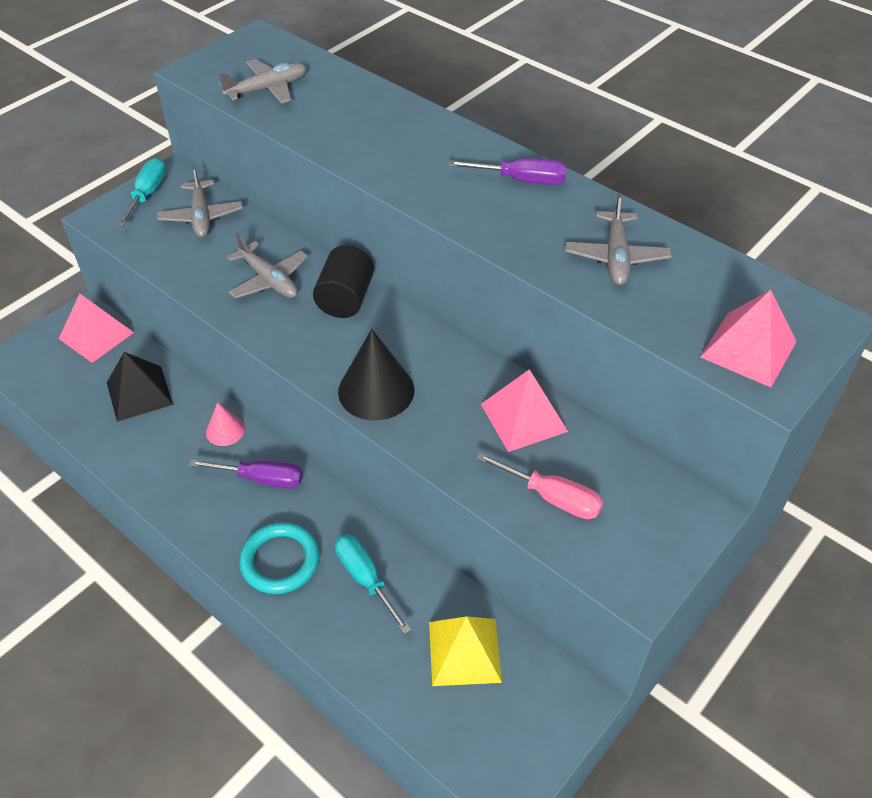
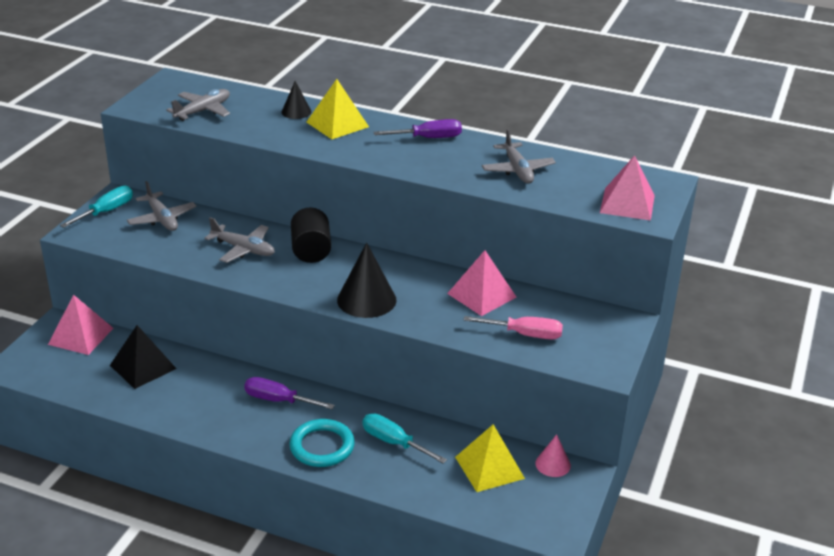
camera: 20 degrees left, 15 degrees down
turquoise screwdriver [116,158,166,227] -> turquoise screwdriver turned 45 degrees clockwise [60,186,133,228]
purple screwdriver [189,459,303,488] -> purple screwdriver turned 150 degrees counterclockwise [244,377,335,409]
pink cone [206,402,245,446] -> pink cone moved to [535,434,571,477]
none -> black cone [281,81,311,119]
none -> yellow pyramid [307,79,369,139]

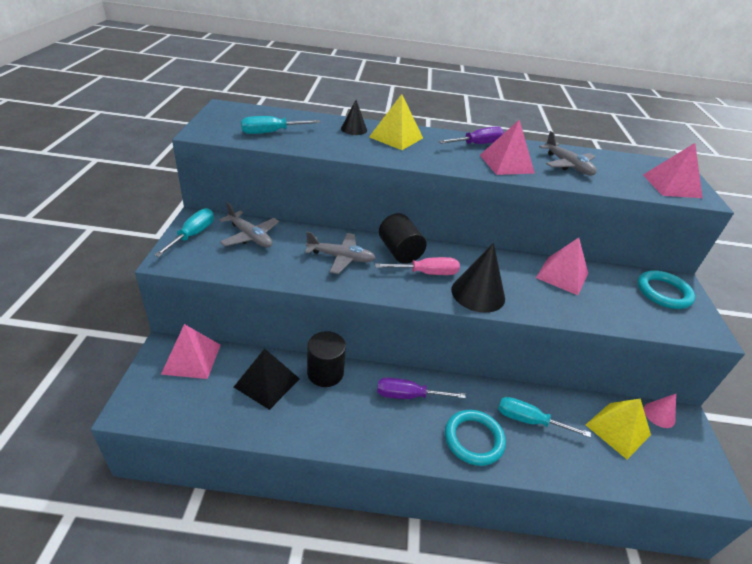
camera: 20 degrees left, 5 degrees up
grey plane [166,89,230,121] -> turquoise screwdriver [241,116,321,134]
pink screwdriver [464,316,563,339] -> pink screwdriver moved to [375,257,460,275]
none -> black cylinder [307,331,346,387]
none -> pink pyramid [480,120,535,175]
none -> turquoise ring [638,270,695,309]

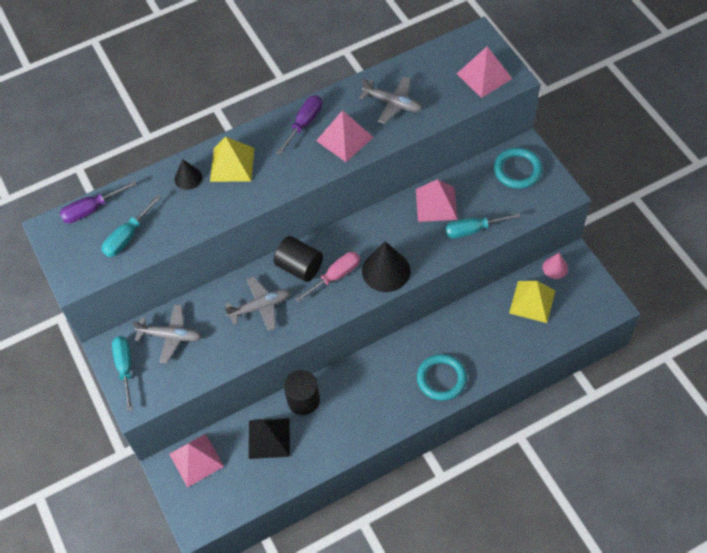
camera: 25 degrees left, 20 degrees up
purple screwdriver [377,377,466,399] -> purple screwdriver moved to [60,181,137,223]
turquoise screwdriver [498,397,591,438] -> turquoise screwdriver moved to [445,213,521,238]

